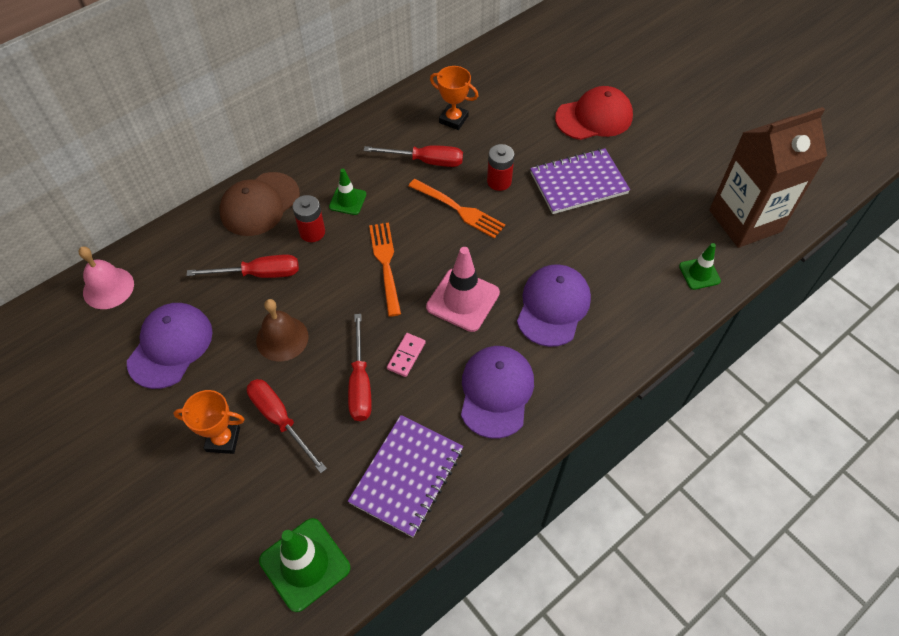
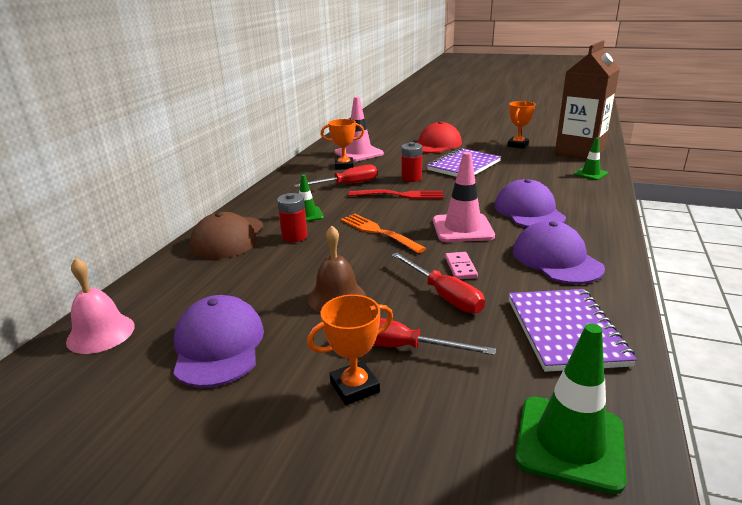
camera: 30 degrees left, 30 degrees down
red screwdriver [187,254,299,278] -> none
orange fork [409,179,505,239] -> red fork [349,190,444,199]
none -> pink traffic cone [335,97,384,162]
none -> orange trophy [508,101,536,149]

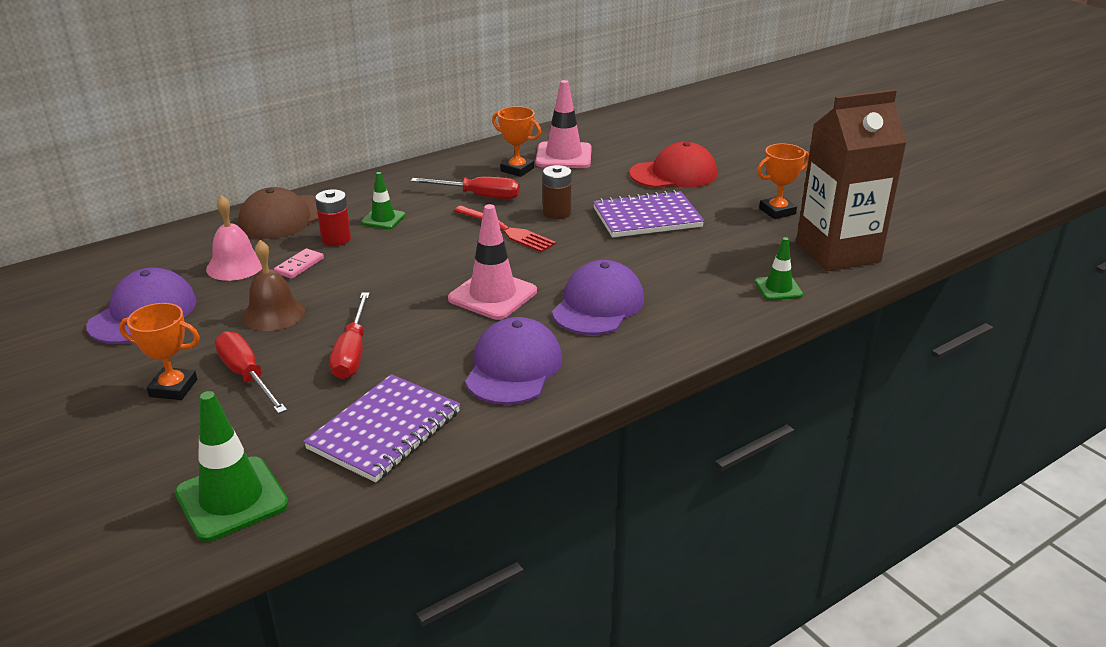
camera: 35 degrees right, 5 degrees up
pink bell [66,258,135,354] -> pink bell moved to [206,195,262,281]
orange fork [341,214,426,253] -> none
red battery [401,142,422,182] -> brown battery [543,165,572,219]
pink domino [445,252,478,279] -> pink domino moved to [274,248,324,279]

